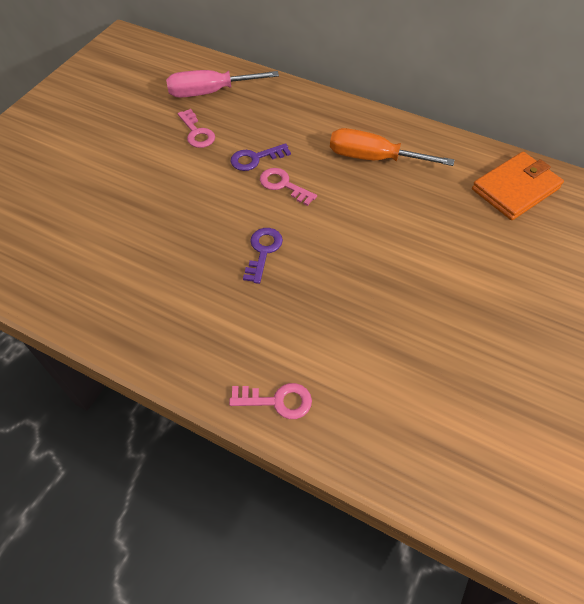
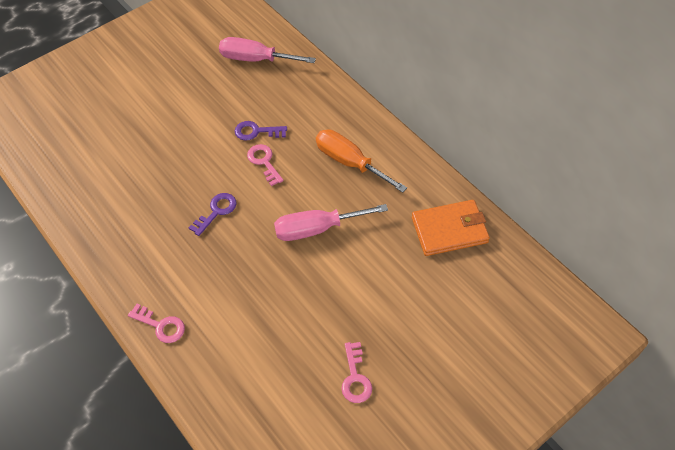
camera: 25 degrees right, 0 degrees up
pink key [178,109,215,148] -> pink key moved to [341,342,372,403]
none -> pink screwdriver [274,204,388,241]

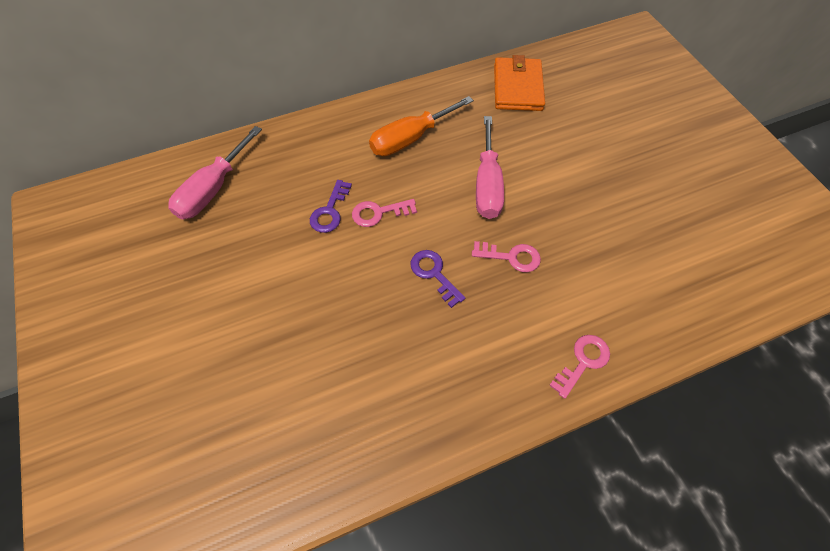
camera: 75 degrees left, 5 degrees up
pink key [341,342,372,403] -> pink key moved to [472,241,541,272]

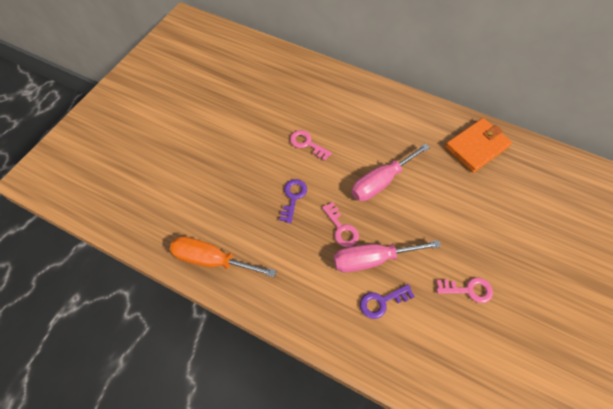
camera: 50 degrees right, 0 degrees up
pink screwdriver [168,126,262,220] -> pink screwdriver moved to [334,240,441,272]
purple key [310,180,352,233] -> purple key moved to [360,284,415,319]
orange screwdriver [369,96,474,156] -> orange screwdriver moved to [169,236,276,277]
pink key [549,335,610,399] -> pink key moved to [436,278,493,303]

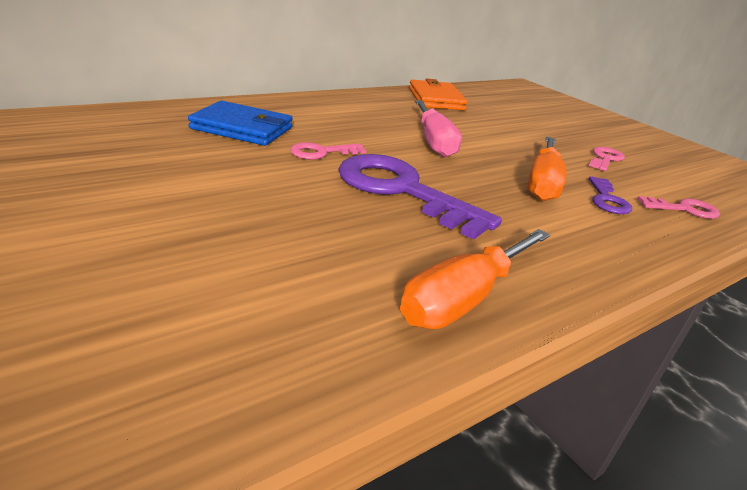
camera: 65 degrees left, 30 degrees down
purple key [279,179,307,223] -> purple key [338,154,502,240], size x2.08
pink key [322,202,359,247] -> pink key moved to [637,196,720,219]
pink screwdriver [334,240,441,272] -> orange screwdriver [528,137,567,201]
none -> blue wallet [188,101,293,146]

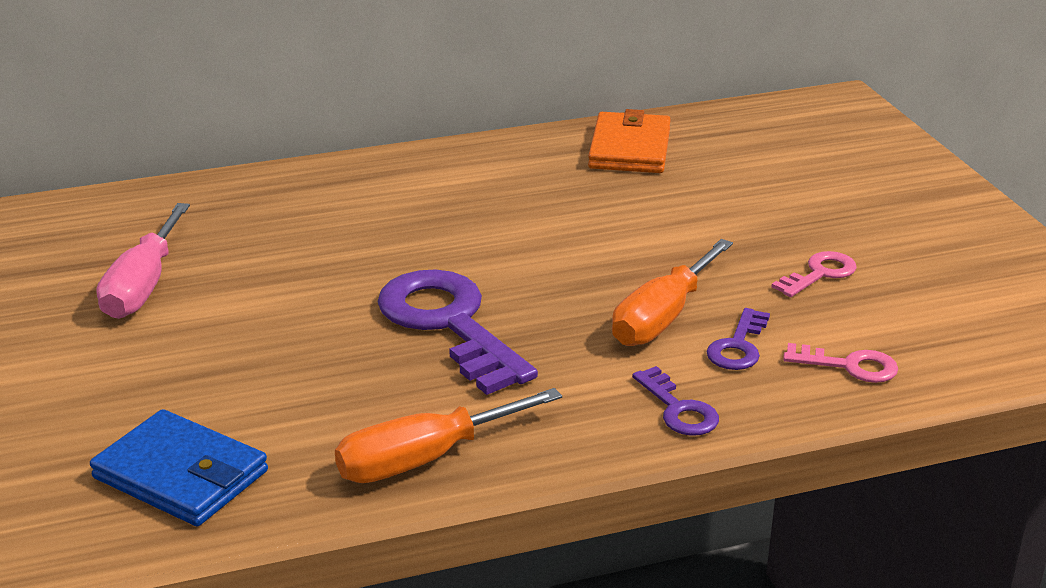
camera: 20 degrees right, 0 degrees up
blue wallet [188,101,293,146] -> blue wallet moved to [90,409,268,526]
pink key [290,142,366,160] -> none
pink screwdriver [415,100,462,157] -> pink screwdriver moved to [96,203,190,319]
none -> purple key [632,366,719,436]

